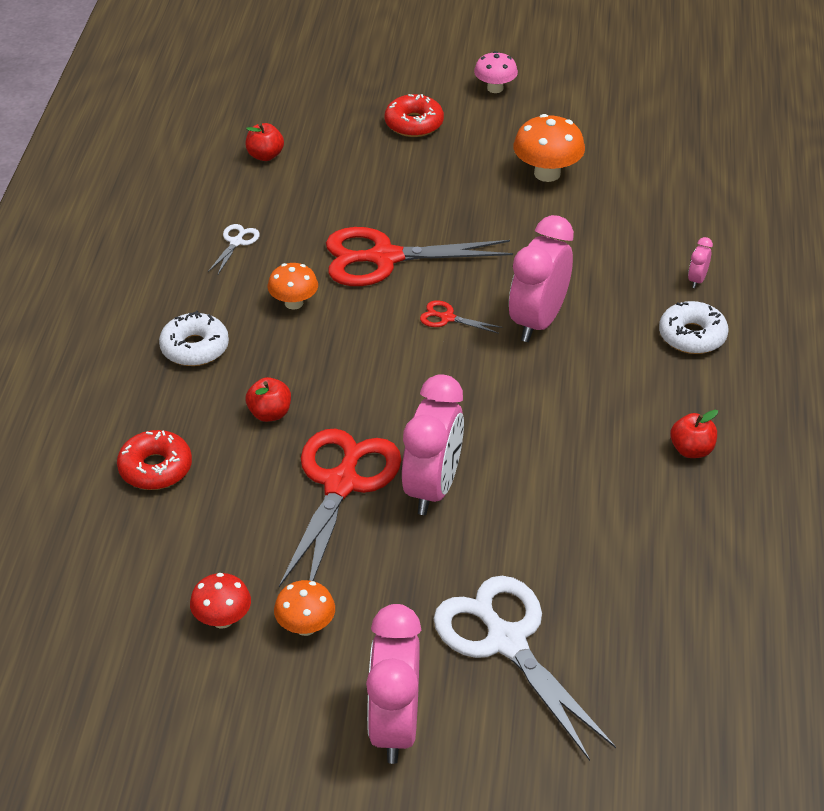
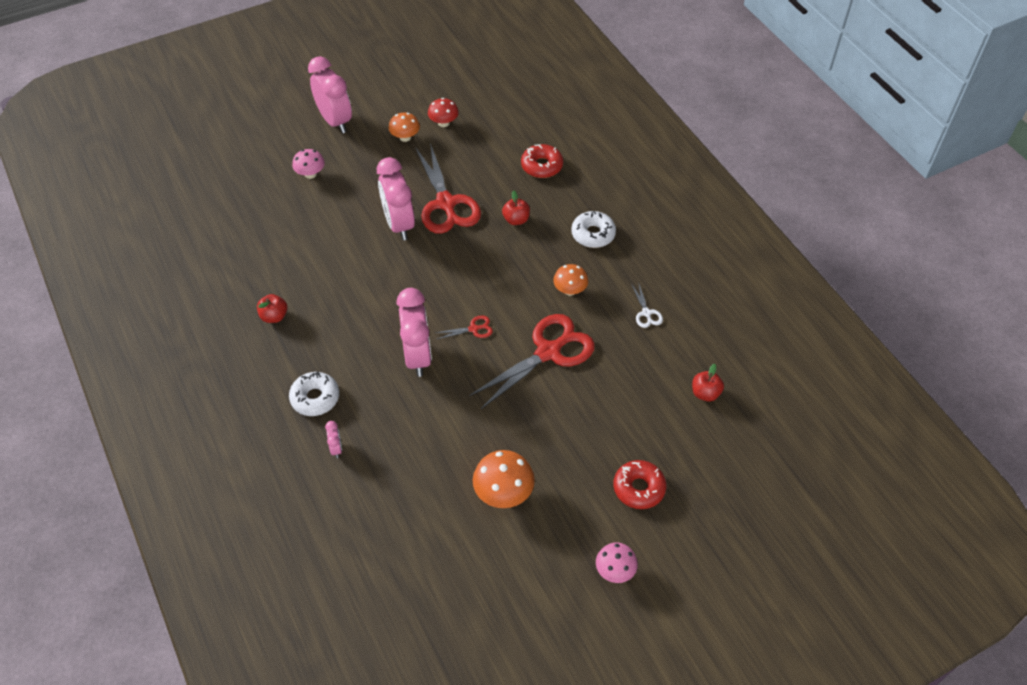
camera: 145 degrees right, 10 degrees up
white scissors [434,576,616,761] -> pink mushroom [292,149,325,179]

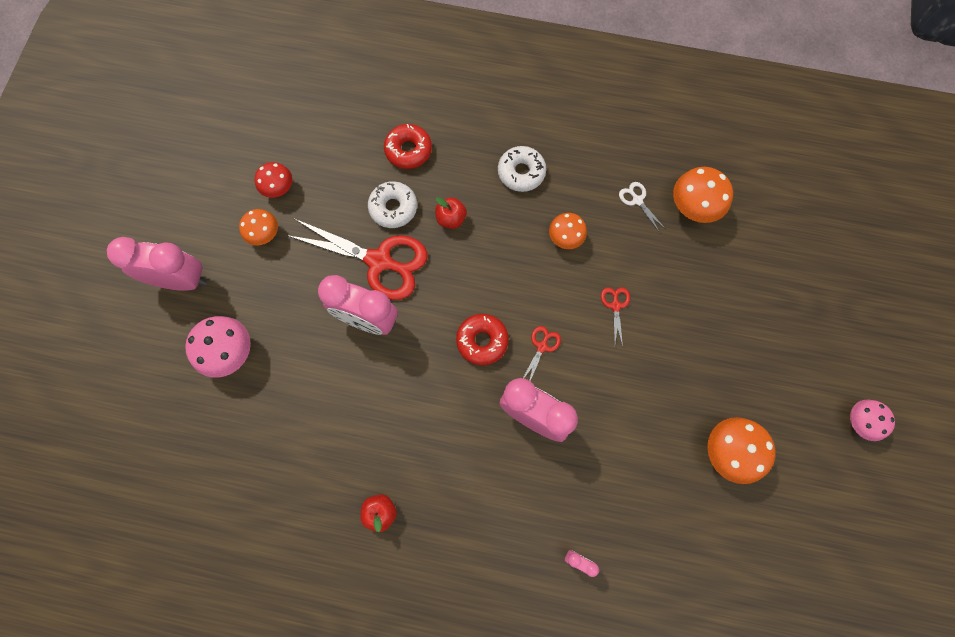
camera: 50 degrees left, 20 degrees up
white donut [289,371,339,416] -> white donut moved to [368,181,417,228]
pink mushroom [292,149,325,179] -> pink mushroom [185,316,251,378], size x1.54
red scissors [469,314,595,409] -> red scissors [601,287,630,347], size x0.42
red donut [613,460,666,509] -> red donut moved to [456,314,509,365]
white scissors [632,282,663,328] -> white scissors turned 150 degrees counterclockwise [619,182,666,233]
red apple [692,364,724,402] -> none
none -> orange mushroom [673,167,733,223]

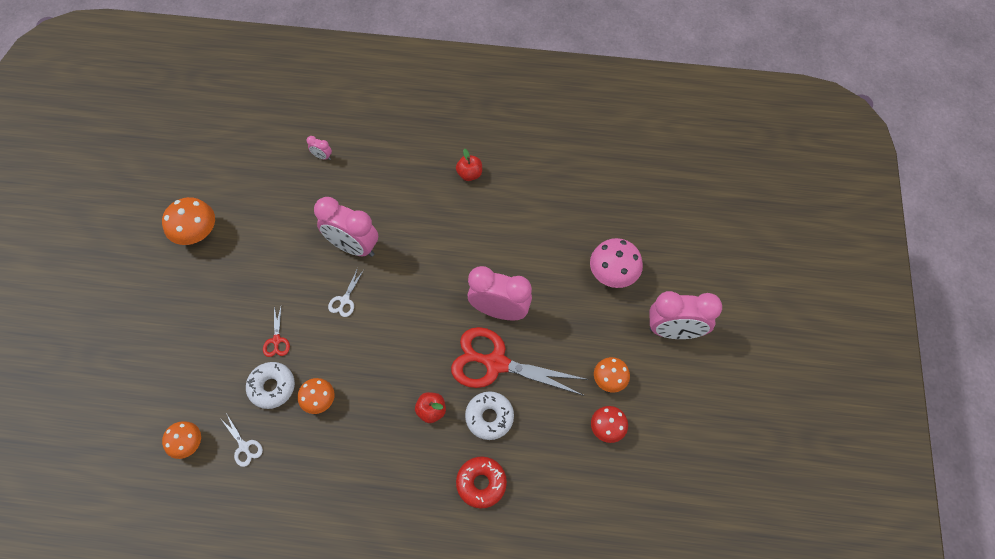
camera: 175 degrees right, 10 degrees down
red donut [456,314,509,365] -> none
white donut [498,146,546,192] -> white donut moved to [246,362,295,409]
red scissors [523,326,561,381] -> white scissors [328,268,364,317]
orange mushroom [673,167,733,223] -> orange mushroom [162,421,201,459], size x0.65
pink mushroom [850,400,895,441] -> none

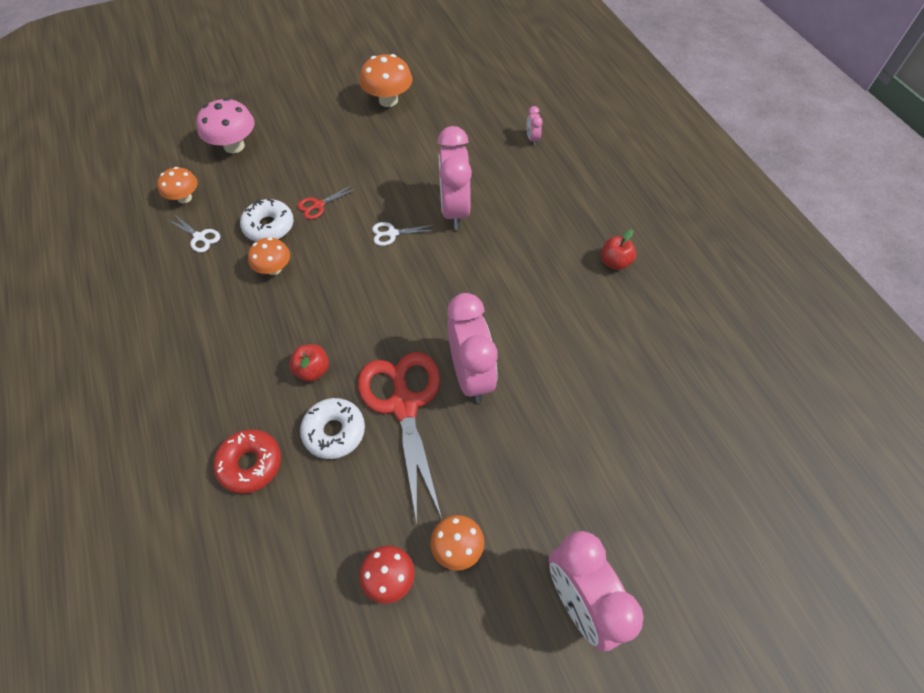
camera: 60 degrees right, 5 degrees down
white scissors [220,413,263,467] -> white scissors turned 75 degrees counterclockwise [168,215,220,253]
pink mushroom [590,238,643,288] -> pink mushroom moved to [196,98,254,153]

